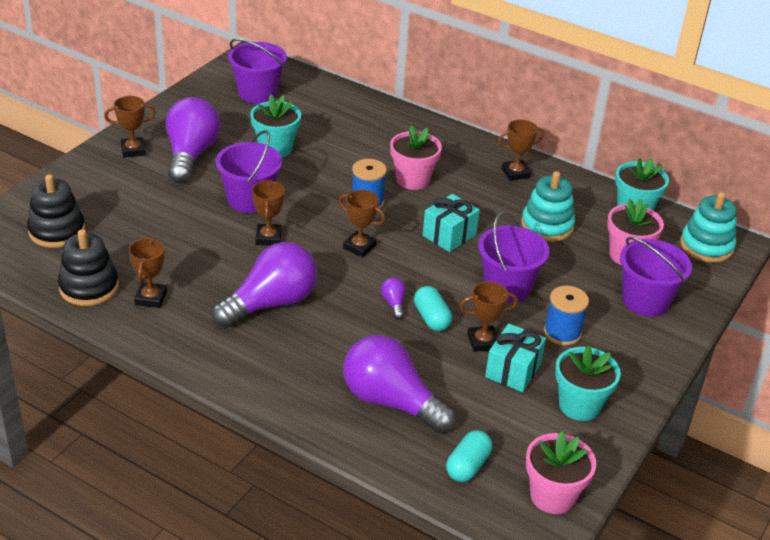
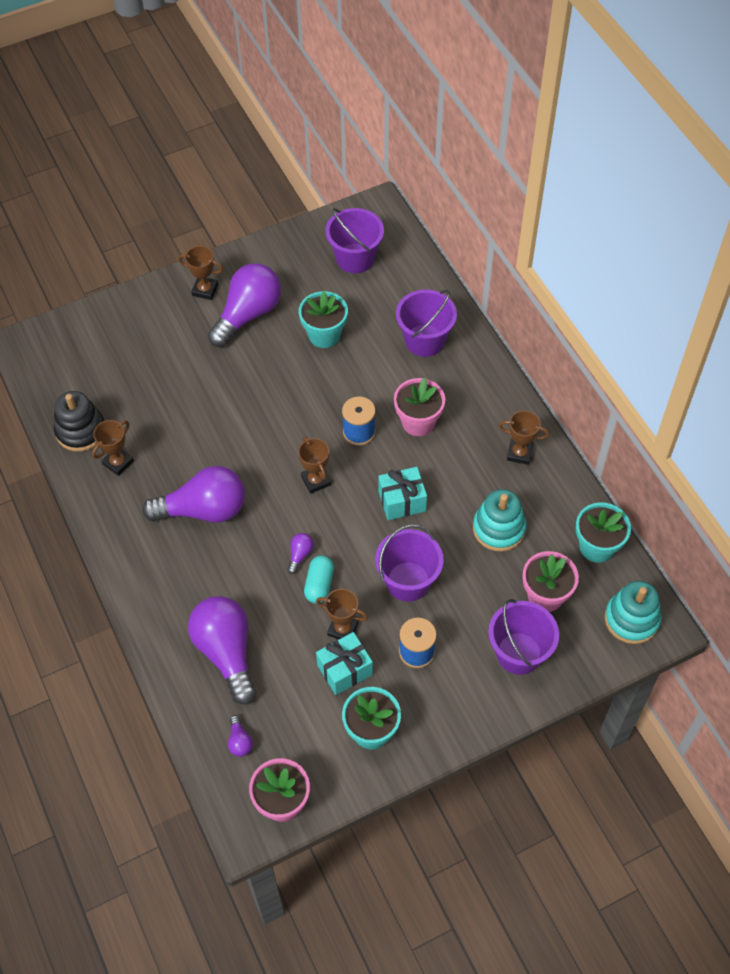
camera: 35 degrees right, 20 degrees up
black stacking toy [27,174,85,248] -> none
purple bucket [216,130,282,213] -> purple bucket moved to [396,290,457,357]
brown trophy [252,180,285,246] -> none
turquoise capsule [446,430,492,482] -> purple light bulb [228,715,253,757]

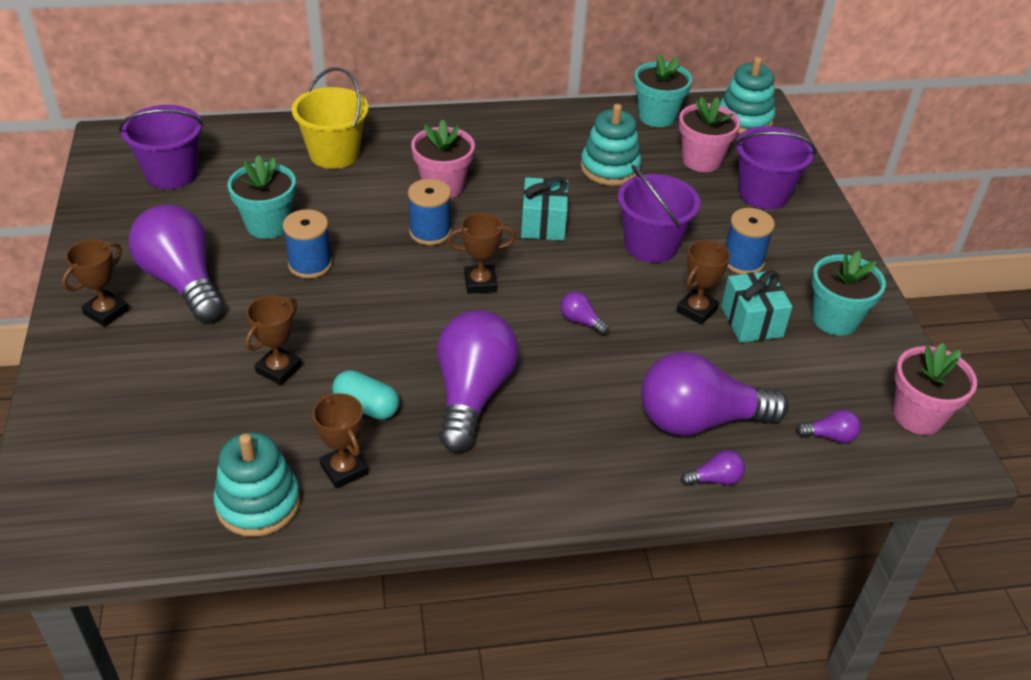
camera: 75 degrees left, 15 degrees down
black stacking toy [54,391,104,452] -> turquoise stacking toy [213,432,301,537]
turquoise capsule [304,555,334,604] -> turquoise capsule moved to [332,370,400,420]
purple bucket [396,290,457,357] -> yellow bucket [292,67,368,169]
brown trophy [498,410,549,465] -> brown trophy moved to [245,295,302,385]
none -> blue spool [283,209,332,279]
none -> purple light bulb [681,450,745,486]

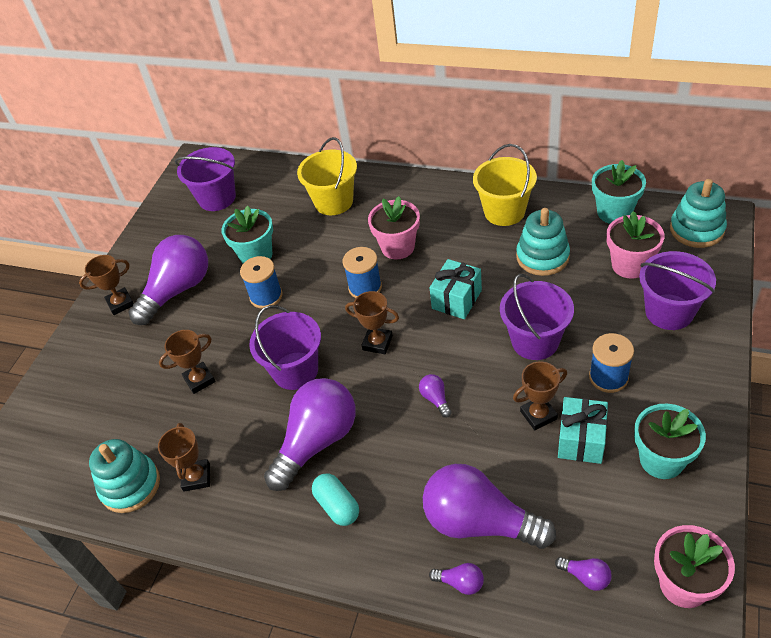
camera: 35 degrees right, 5 degrees up
purple light bulb [129,204,224,322] -> purple light bulb turned 45 degrees clockwise [128,235,208,325]
turquoise capsule [332,370,400,420] -> turquoise capsule moved to [312,473,359,526]
none -> purple bucket [249,305,321,390]
none -> yellow bucket [473,144,537,226]

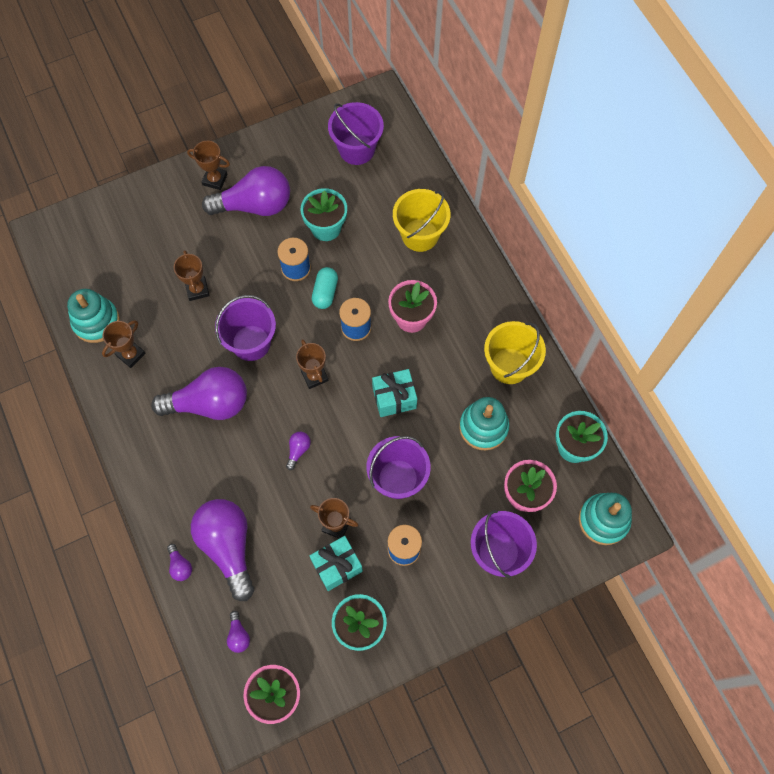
camera: 40 degrees right, 20 degrees up
brown trophy [159,330,215,394] -> brown trophy turned 60 degrees clockwise [174,250,210,301]
turquoise capsule [312,473,359,526] -> turquoise capsule moved to [312,267,338,309]

